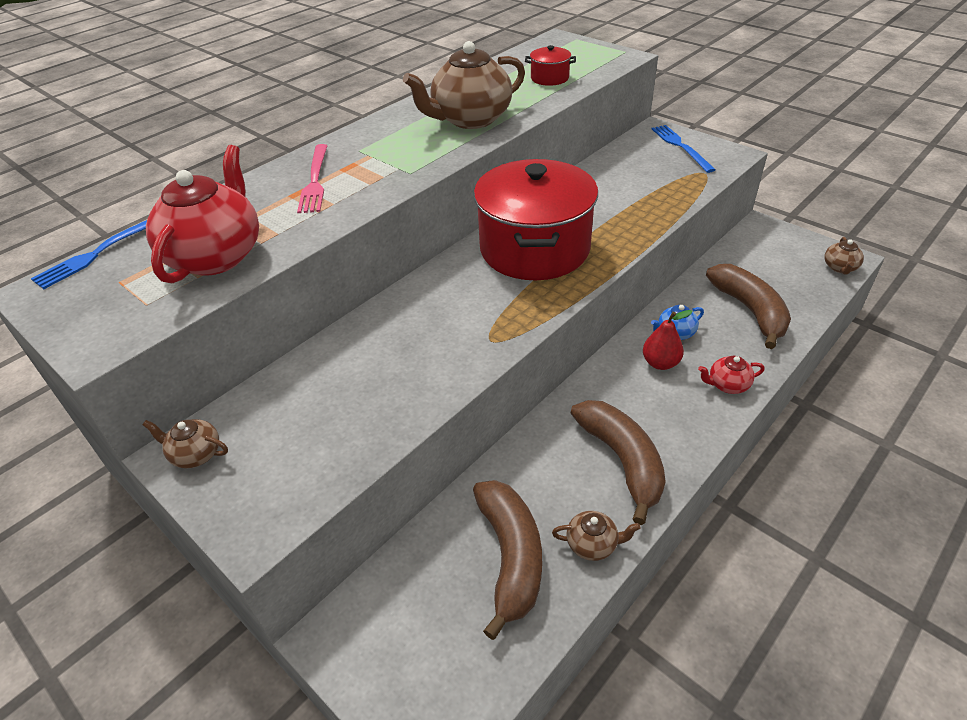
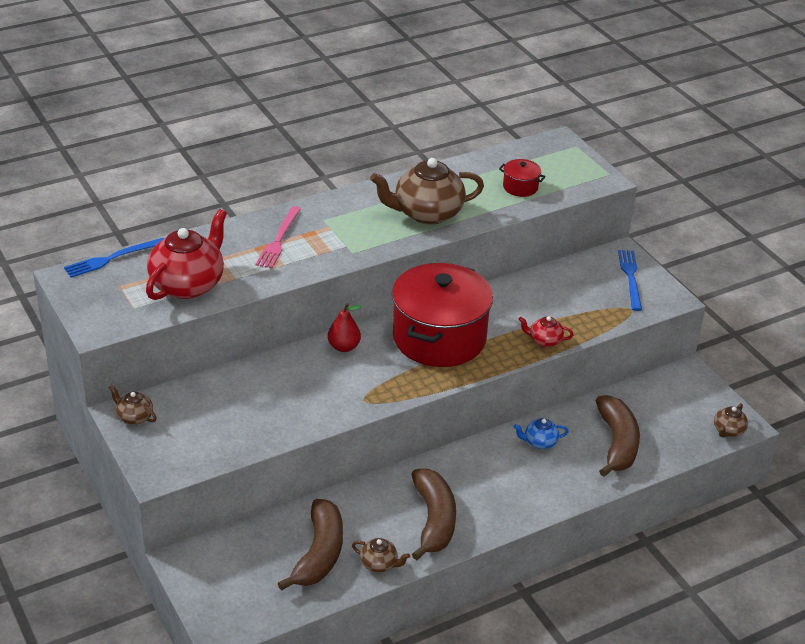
camera: 15 degrees right, 5 degrees down
red pear [643,310,693,370] -> red pear moved to [328,303,361,352]
red teapot [698,356,765,394] -> red teapot moved to [519,316,574,347]

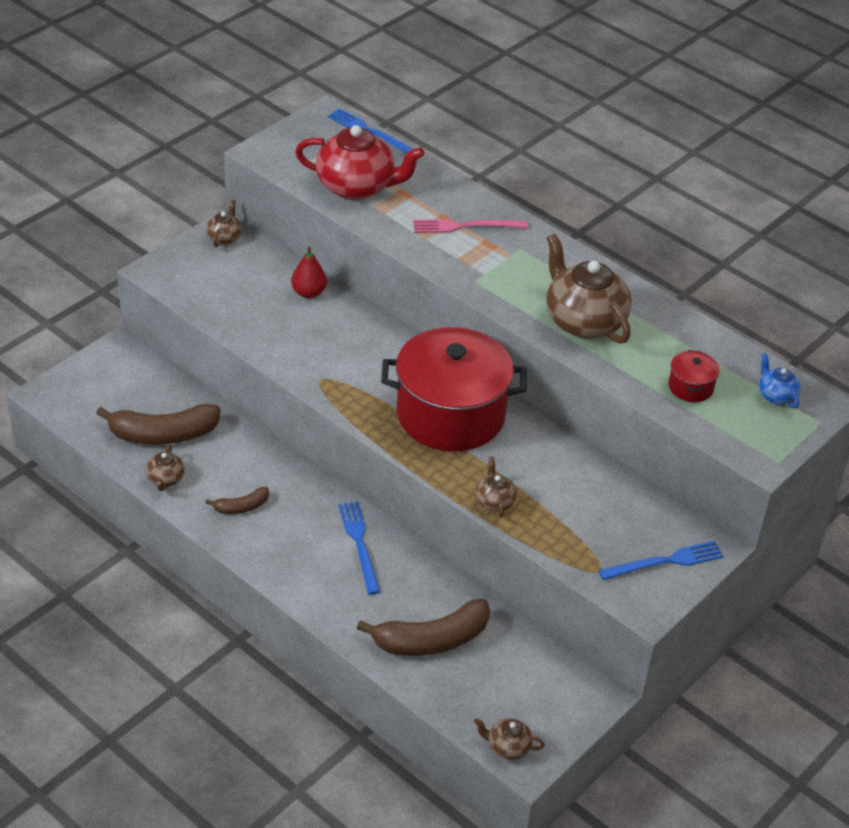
camera: 70 degrees right, 5 degrees up
red pear [328,303,361,352] -> red pear moved to [291,247,327,298]
brown banana [411,468,456,560] -> brown banana [205,487,269,514], size x0.51
blue teapot [513,418,569,449] -> blue teapot moved to [759,353,801,409]
red teapot [519,316,574,347] -> brown teapot [475,457,517,517]
none -> blue fork [339,501,380,595]

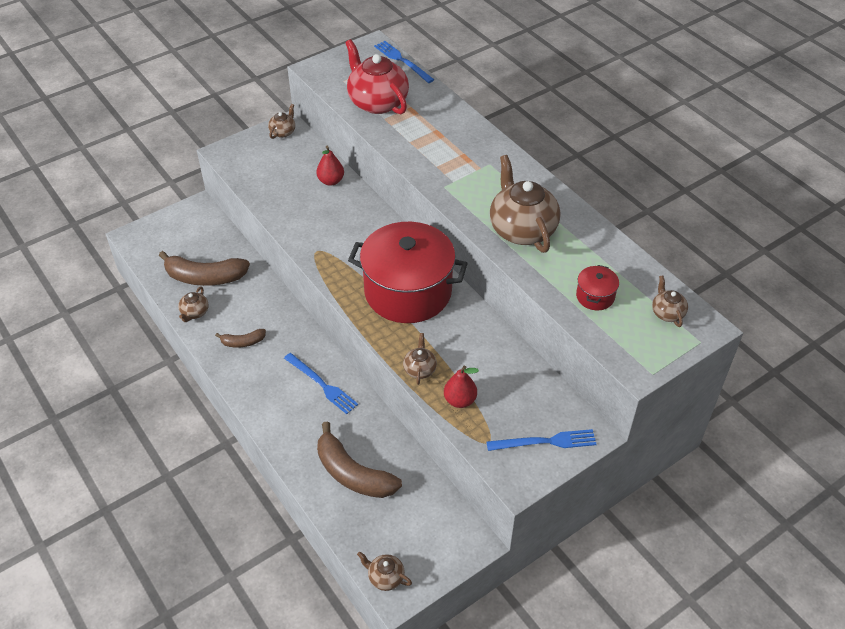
camera: 15 degrees right, 5 degrees up
red teapot [295,125,425,200] -> red teapot turned 150 degrees counterclockwise [345,39,409,114]
blue fork [339,501,380,595] -> blue fork turned 135 degrees clockwise [284,353,358,414]
brown banana [357,598,490,656] -> brown banana turned 45 degrees clockwise [317,422,402,498]
pink fork [413,219,528,233] -> none
blue teapot [759,353,801,409] -> brown teapot [652,275,688,327]
none -> red pear [444,366,479,408]

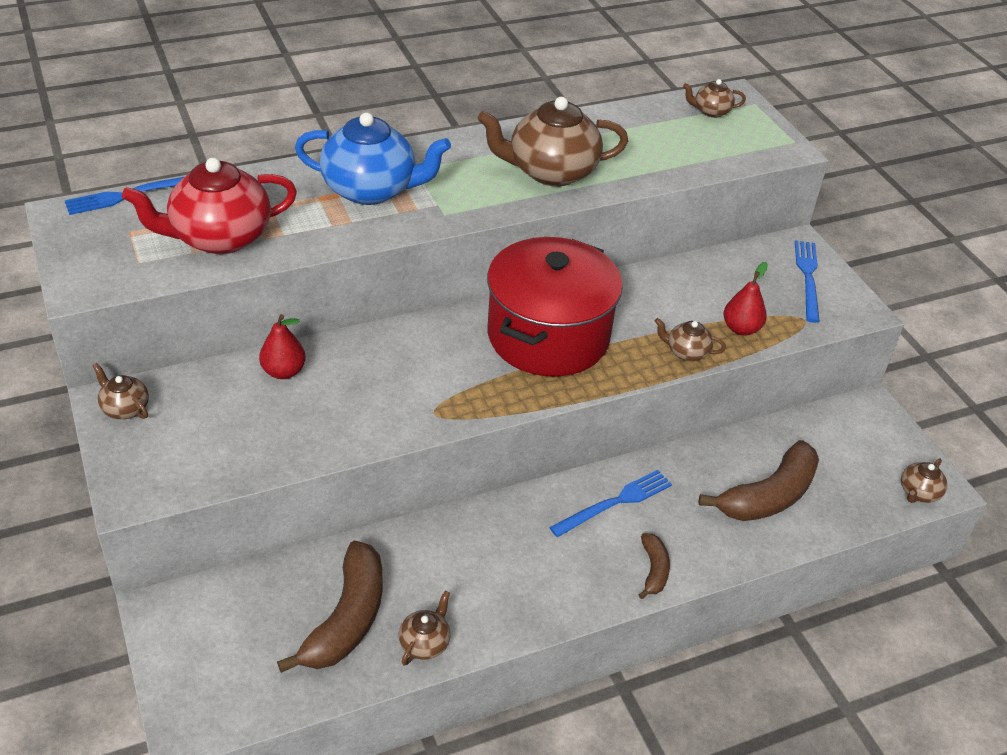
camera: 80 degrees left, 5 degrees down
brown teapot [178,286,209,322] -> brown teapot turned 90 degrees counterclockwise [399,591,450,666]
brown banana [215,329,266,348] -> brown banana moved to [639,533,670,599]
red pot [576,265,619,310] -> none
none -> blue teapot [295,112,451,205]

